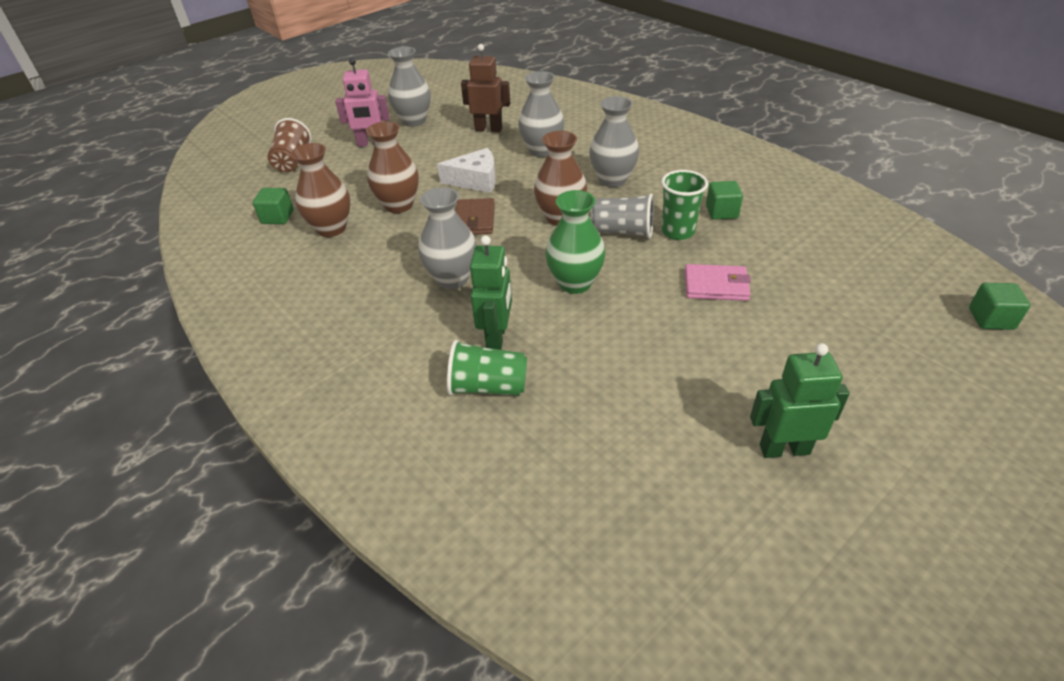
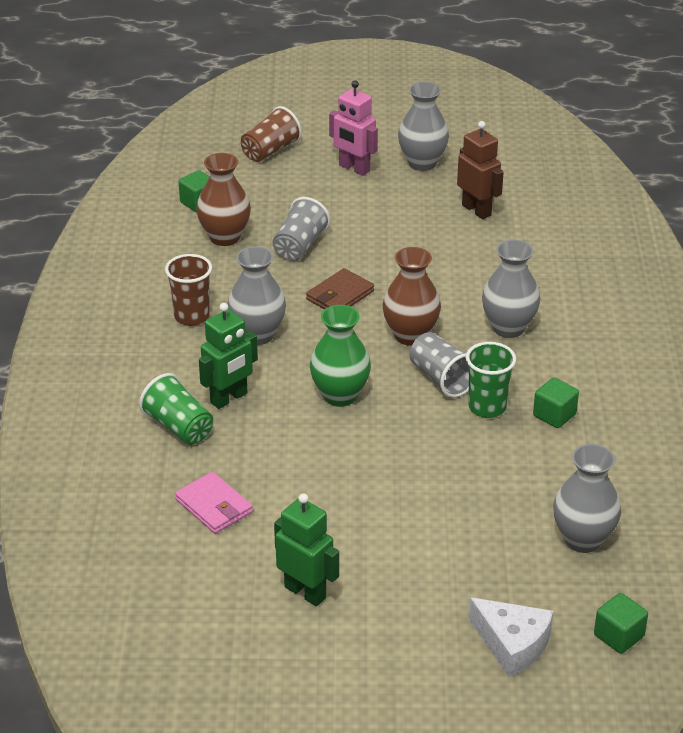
camera: 40 degrees right, 5 degrees down
brown vase [366,121,419,213] -> grey cup [273,197,330,261]
white cheese [437,148,496,193] -> white cheese moved to [469,597,553,677]
grey vase [518,71,564,157] -> grey vase moved to [553,444,621,553]
pink wallet [685,264,751,301] -> pink wallet moved to [175,472,253,534]
none -> brown cup [165,254,212,326]

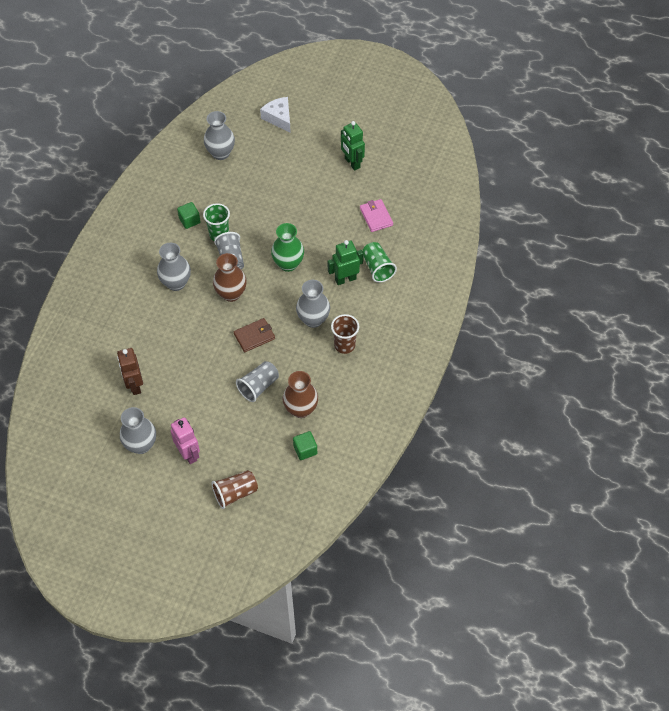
camera: 160 degrees left, 20 degrees up
green cube [594,593,648,653] -> none

